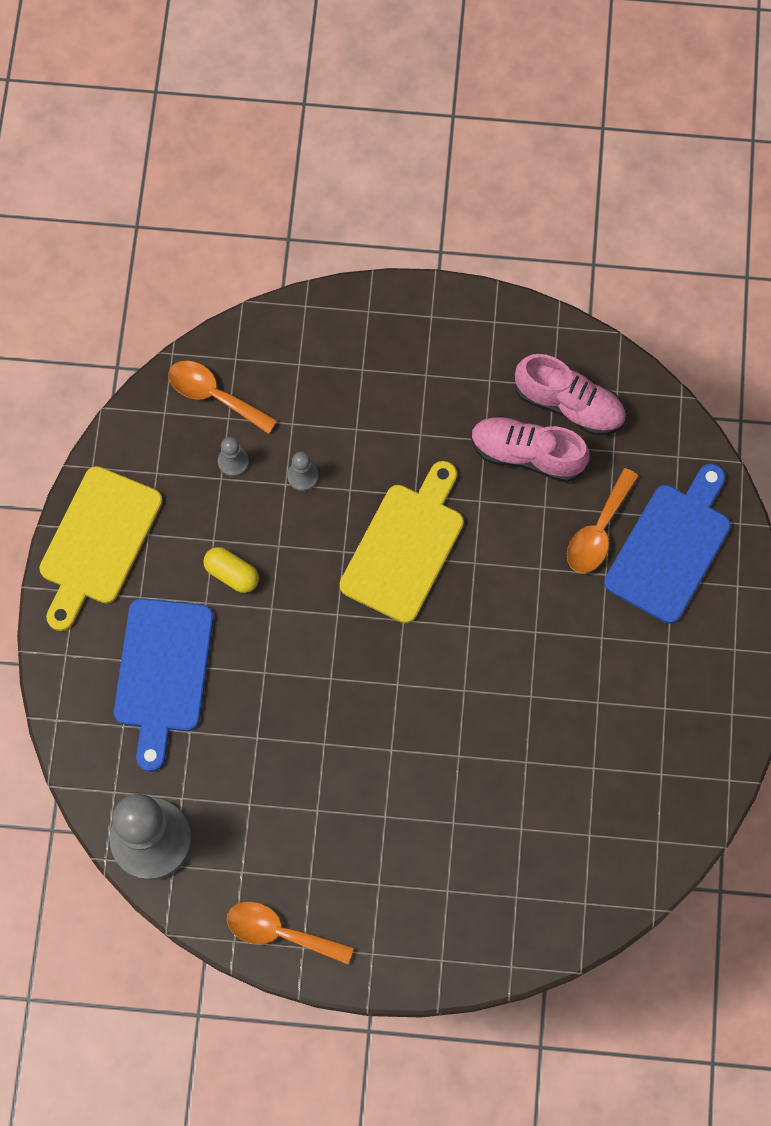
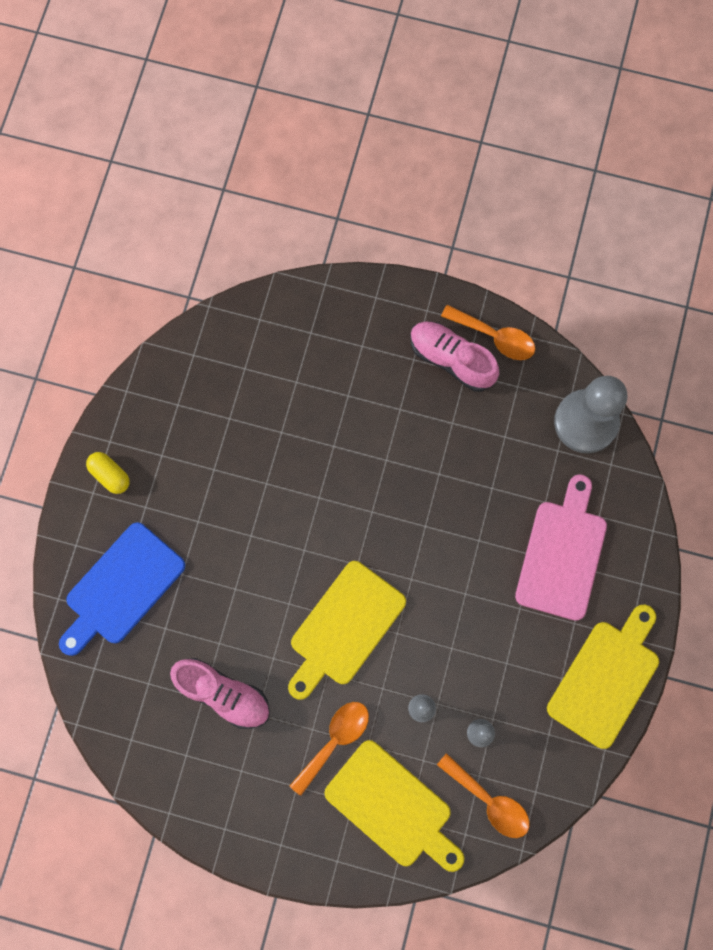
camera: 170 degrees left, 5 degrees up
blue cutting board [114,598,214,772] -> pink cutting board [515,474,607,621]
yellow capsule [203,547,259,593] -> yellow capsule moved to [86,452,130,494]
pink shoe [515,354,626,435] -> pink shoe moved to [410,321,499,392]
orange spoon [567,468,639,573] -> orange spoon moved to [290,702,369,796]
none -> yellow cutting board [325,740,464,872]

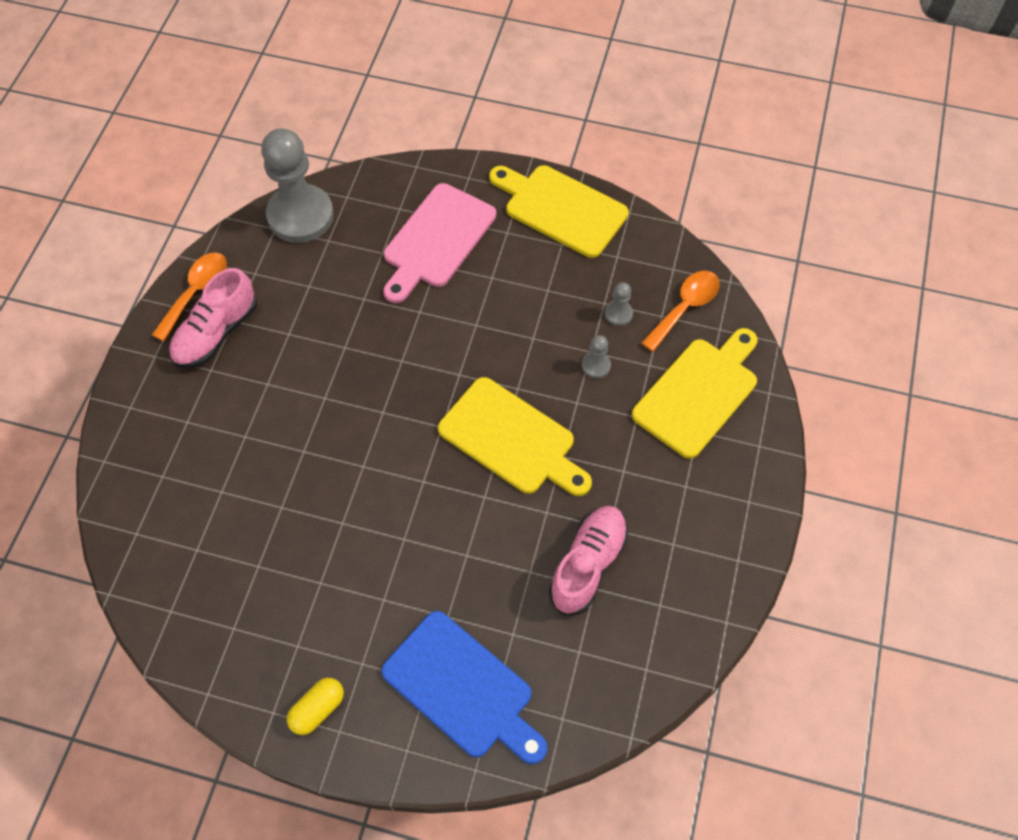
camera: 90 degrees left, 15 degrees down
orange spoon [290,702,369,796] -> none
pink cutting board [515,474,607,621] -> pink cutting board turned 75 degrees counterclockwise [383,183,496,303]

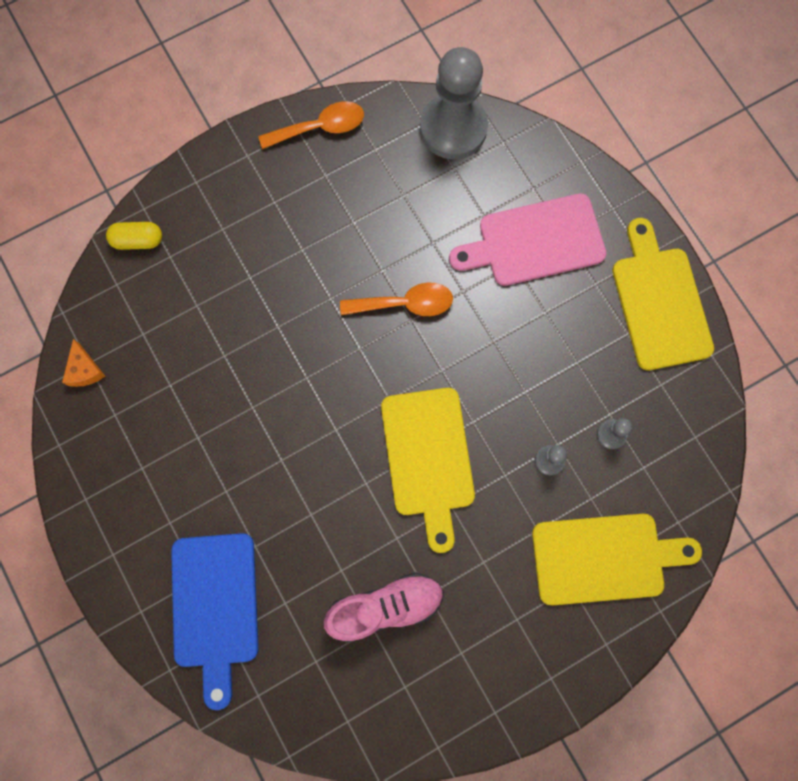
camera: 45 degrees right, 15 degrees up
pink shoe [169,268,257,368] -> none
yellow capsule [287,678,344,735] -> yellow capsule moved to [106,222,162,250]
orange spoon [641,271,720,352] -> orange spoon moved to [340,283,453,316]
none -> orange cheese [62,339,106,387]

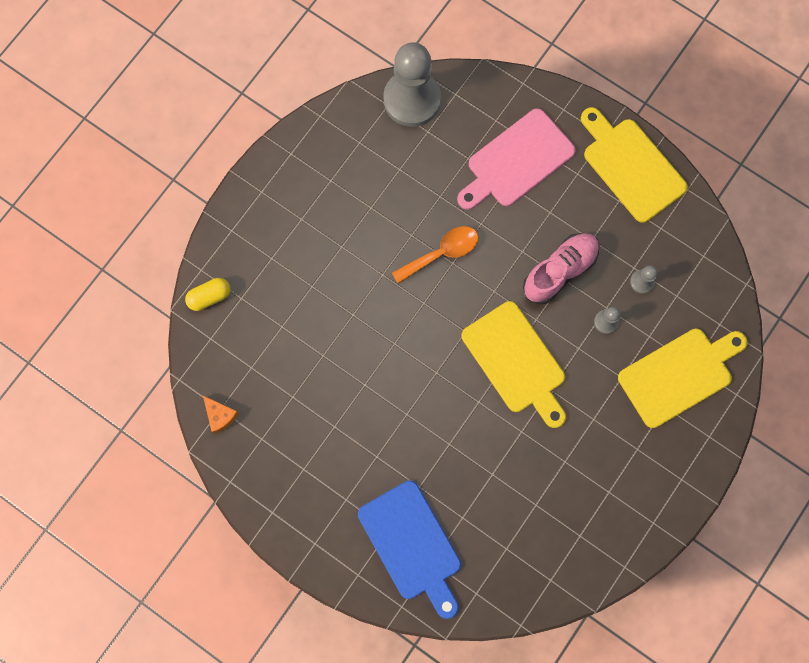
camera: 25 degrees left, 0 degrees up
orange spoon [258,101,364,149] -> none
pink shoe [324,572,444,642] -> pink shoe moved to [523,233,599,304]

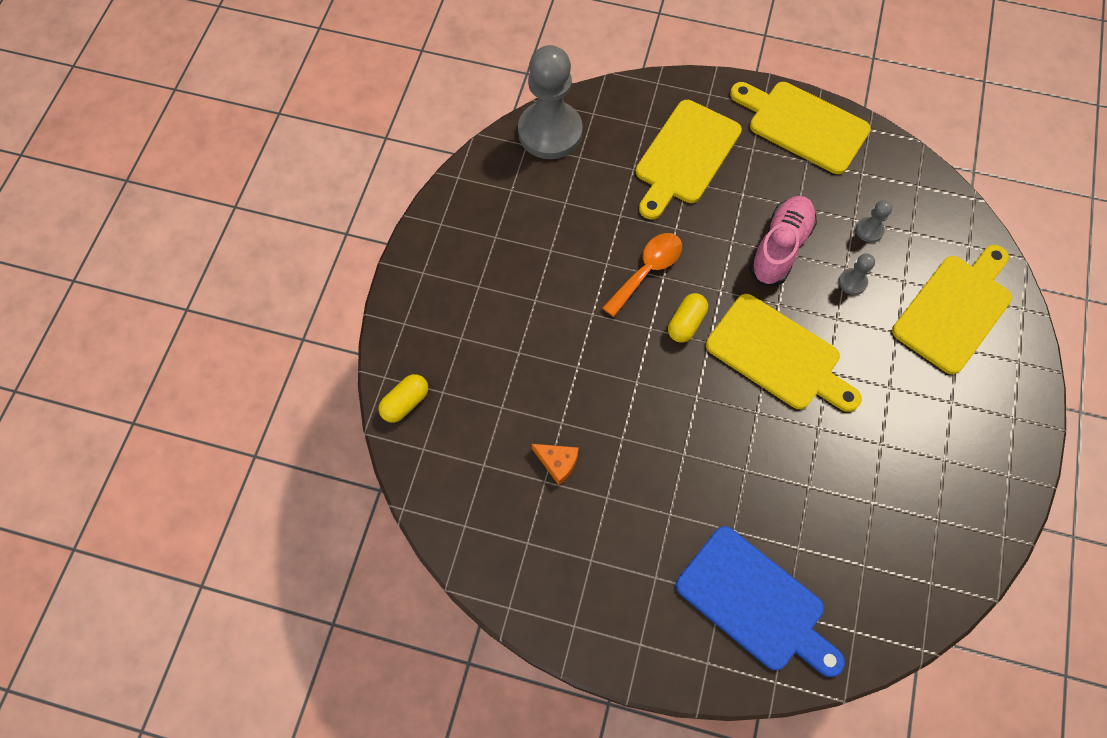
camera: 20 degrees left, 10 degrees down
orange cheese [203,396,239,434] -> orange cheese moved to [532,444,579,485]
pink cutting board [457,108,576,210] -> yellow cutting board [636,100,742,220]
none -> yellow capsule [668,293,708,343]

